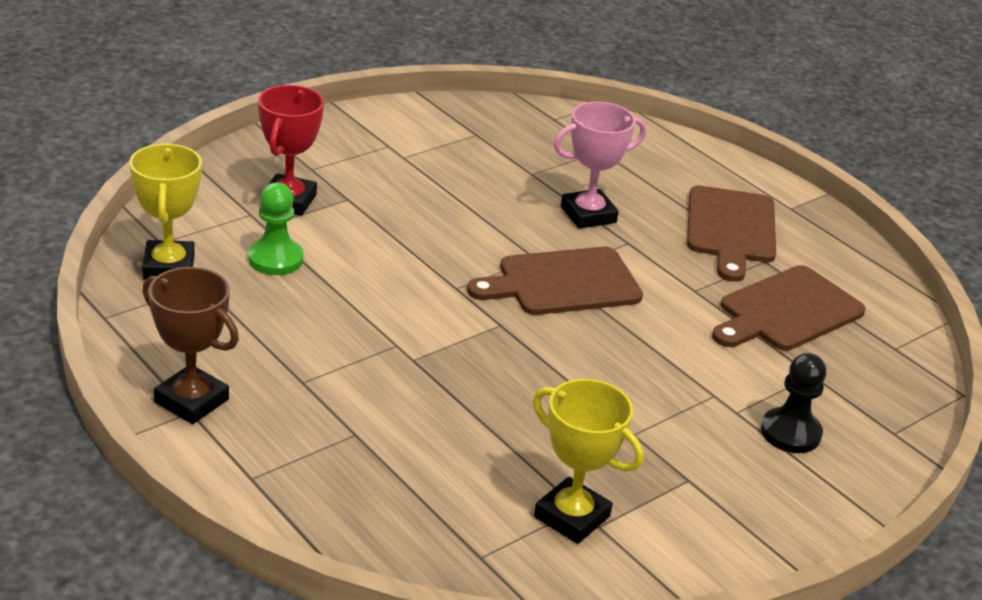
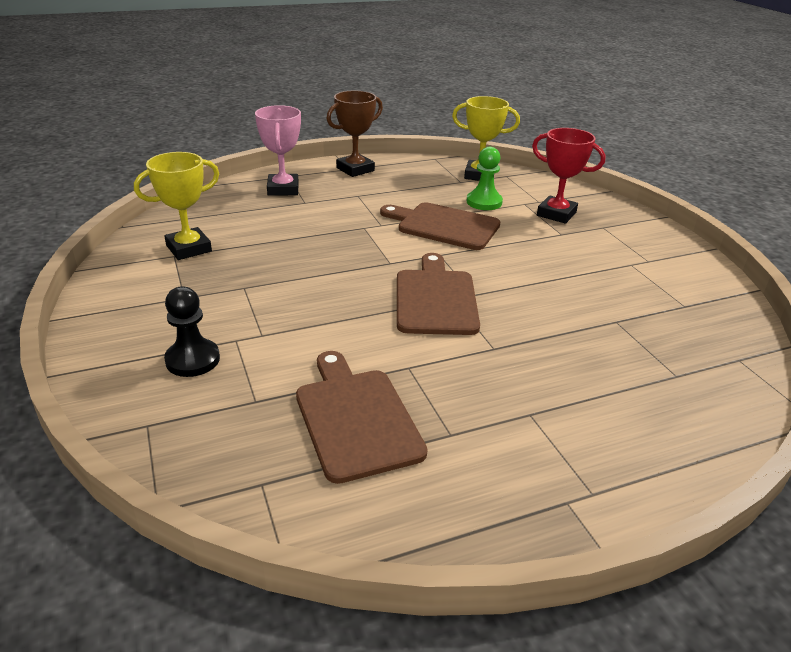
camera: 110 degrees right, 0 degrees up
pink trophy [554,102,646,229] -> pink trophy moved to [255,105,301,196]
brown cutting board [687,185,776,282] -> brown cutting board moved to [380,202,500,250]

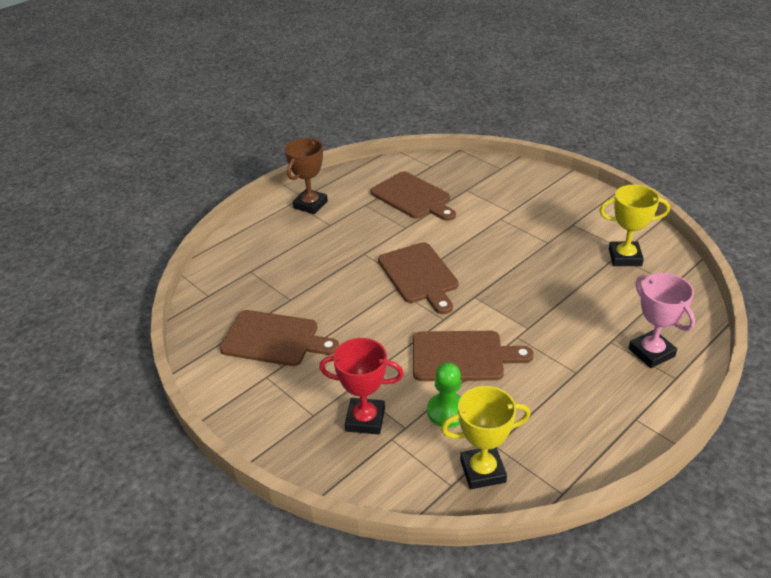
camera: 160 degrees right, 5 degrees up
yellow trophy [134,152,219,260] -> yellow trophy turned 60 degrees clockwise [600,185,670,266]
black pawn [164,287,220,377] -> none
brown trophy [327,91,383,177] -> brown trophy moved to [285,138,328,214]
none -> brown cutting board [220,310,339,366]

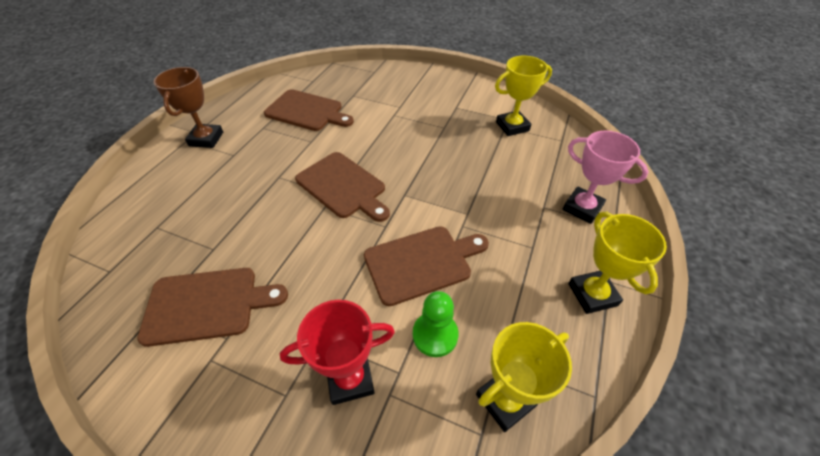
camera: 25 degrees left, 10 degrees up
none -> yellow trophy [568,212,667,314]

